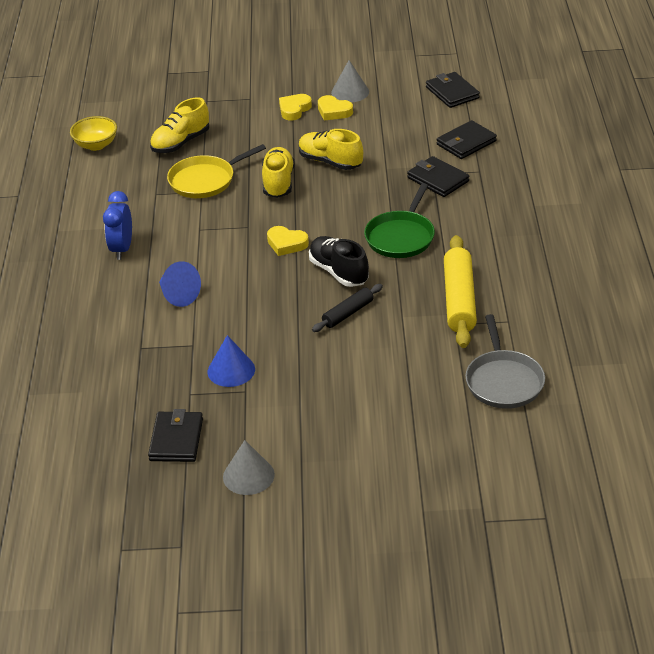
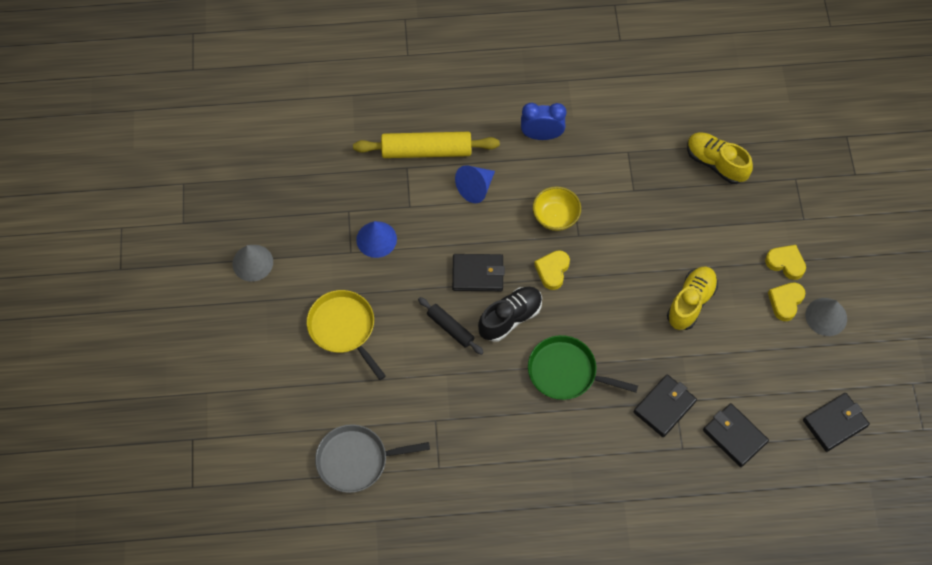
camera: 85 degrees right, 25 degrees up
yellow bowl [70,116,117,151] -> yellow bowl moved to [533,186,581,231]
black wallet [148,409,203,462] -> black wallet moved to [452,254,505,291]
yellow pan [167,144,266,198] -> yellow pan moved to [307,290,386,380]
yellow shoe [262,147,295,198] -> none
yellow rolling pin [444,235,477,348] -> yellow rolling pin moved to [353,132,500,158]

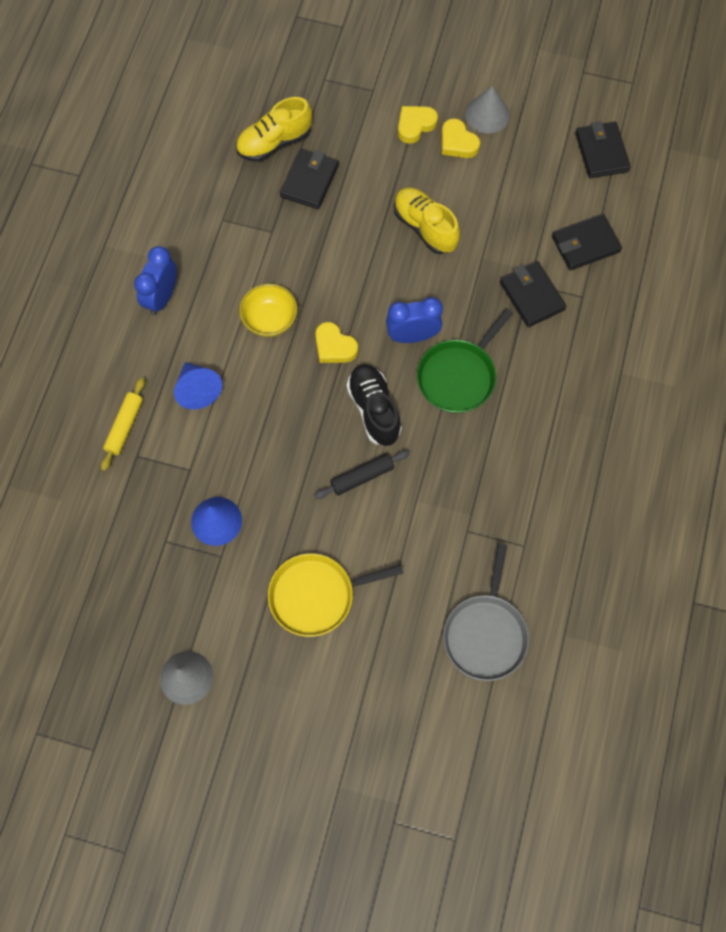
camera: 70 degrees left, 5 degrees up
yellow rolling pin [353,132,500,158] -> yellow rolling pin [101,378,145,471], size x0.56
black wallet [452,254,505,291] -> black wallet moved to [280,148,339,209]
none -> blue clock [386,297,443,343]

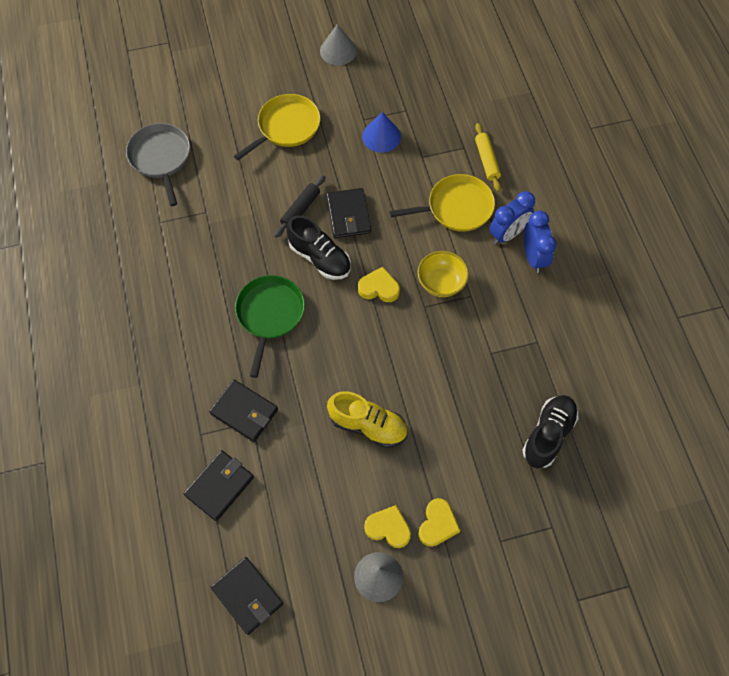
camera: 150 degrees right, 5 degrees down
blue cone [174,362,222,410] -> yellow pan [389,174,495,232]
yellow shoe [236,97,312,162] -> black shoe [522,395,579,468]
black wallet [280,148,339,209] -> black wallet moved to [326,188,371,238]
blue clock [386,297,443,343] -> blue clock moved to [489,191,535,244]

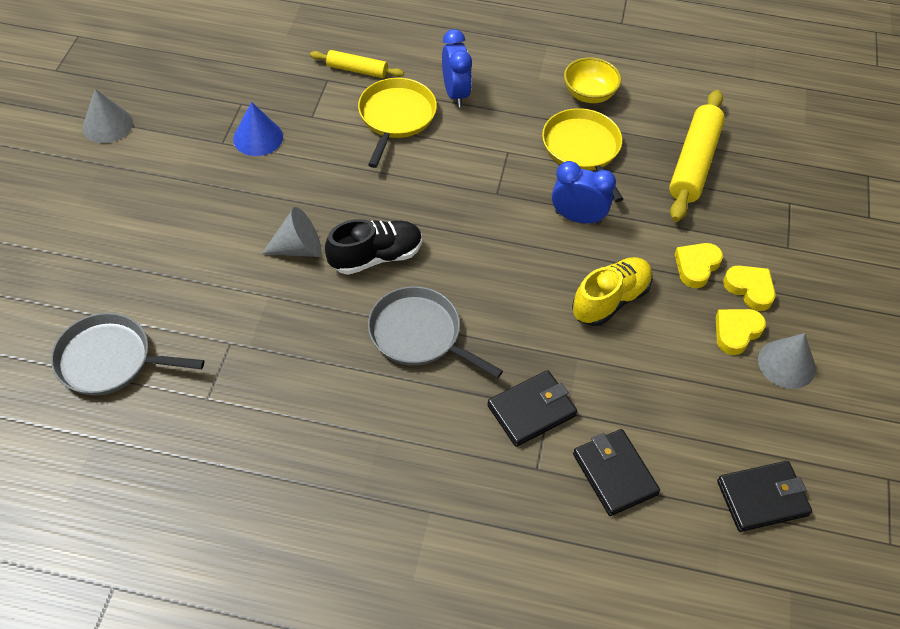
camera: 65 degrees left, 10 degrees down
yellow pan [234,94,320,160] -> yellow pan moved to [542,108,623,202]
green pan [235,275,305,378] -> grey pan [368,286,503,378]
black rolling pin [274,175,325,238] -> grey cone [262,207,321,257]
black wallet [326,188,371,238] -> none
yellow heart [358,267,400,302] -> yellow heart moved to [675,243,723,288]
yellow bowl [417,251,469,297] -> yellow bowl moved to [564,57,621,103]
black shoe [522,395,579,468] -> yellow rolling pin [669,90,725,222]
blue clock [524,211,556,273] -> blue clock moved to [552,161,616,225]

